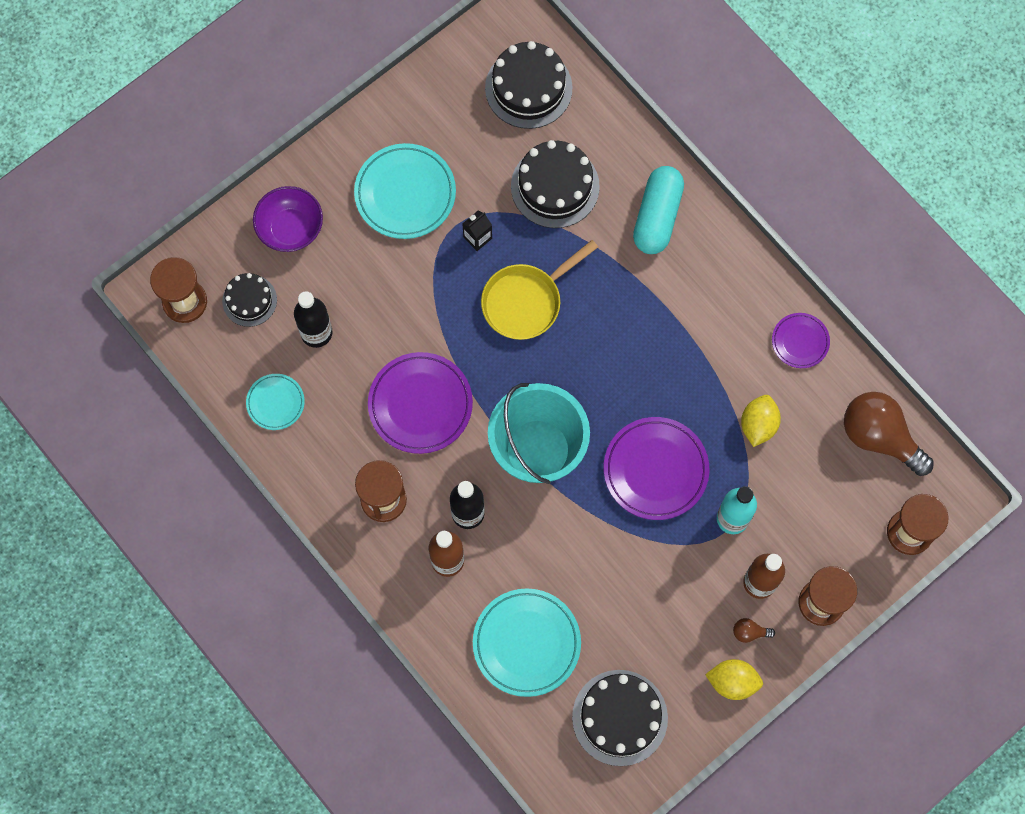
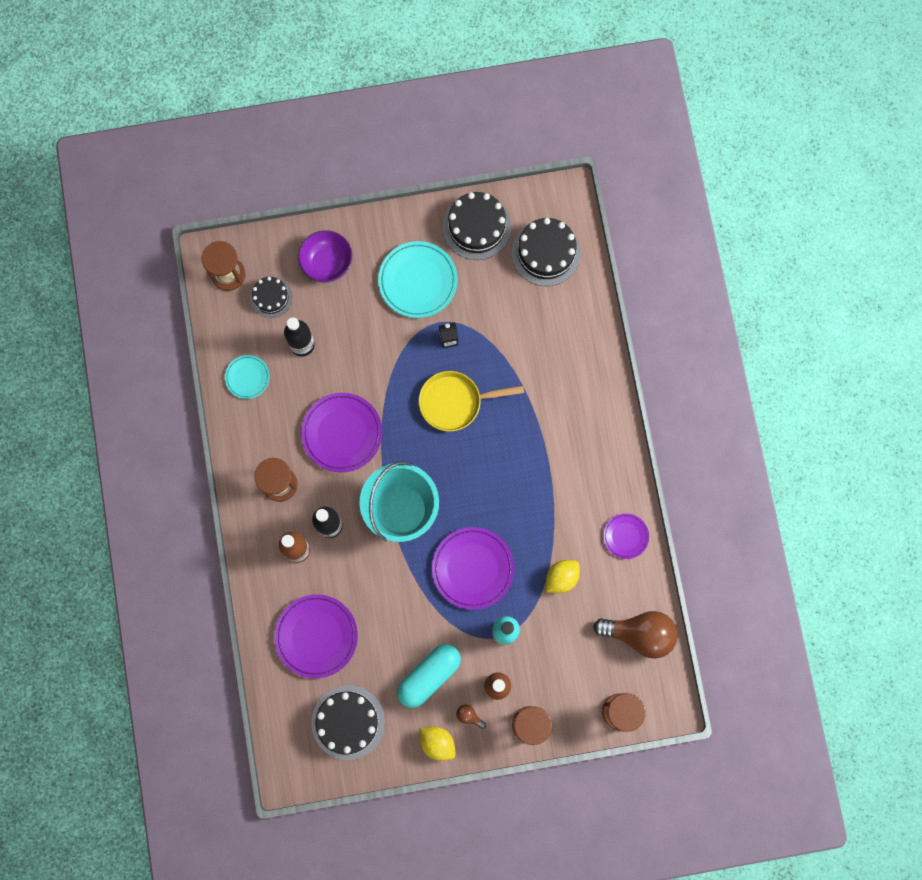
camera: 30 degrees right, 5 degrees up
turquoise plate [473,588,581,697] -> purple plate [274,594,358,678]
black cake [511,140,600,228] -> black cake moved to [443,192,511,260]
turquoise capsule [633,166,684,254] -> turquoise capsule moved to [397,644,461,708]
brown light bulb [844,392,934,476] -> brown light bulb turned 120 degrees clockwise [593,611,678,659]

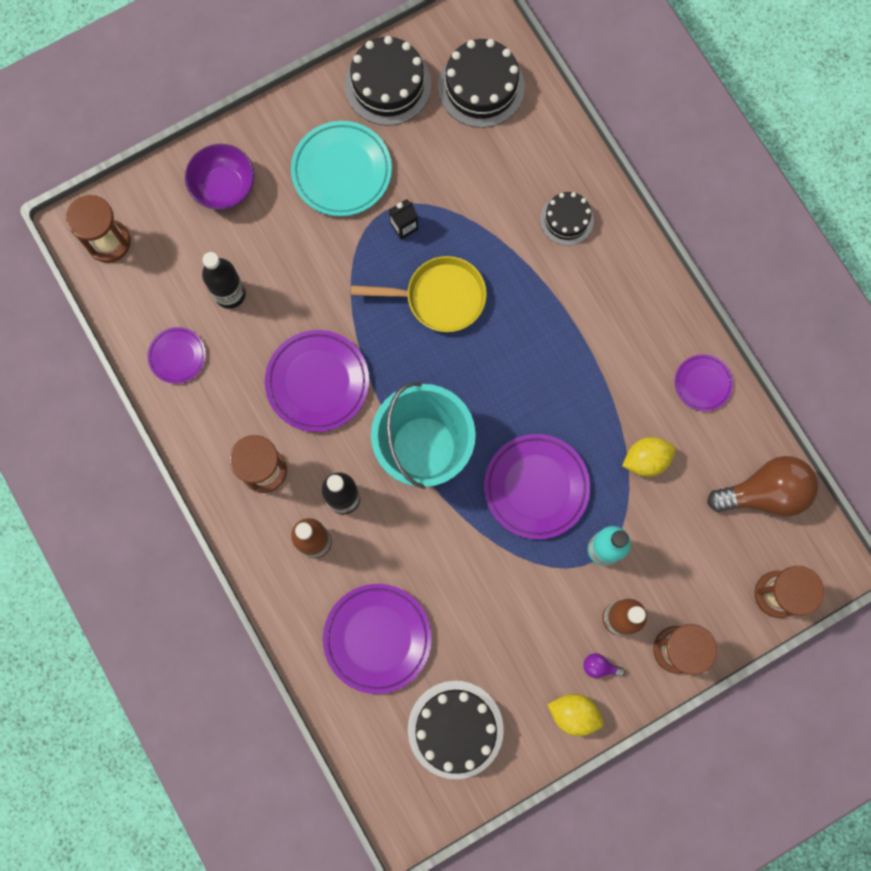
camera: 20 degrees left, 0 degrees up
turquoise plate [225,355,270,399] -> purple plate [148,327,206,384]
black cake [250,277,292,318] -> black cake moved to [540,192,594,245]
turquoise capsule [397,644,461,708] -> none
yellow pan [419,371,524,431] -> yellow pan turned 150 degrees counterclockwise [351,256,487,332]
brown light bulb [456,704,486,729] -> purple light bulb [584,653,625,678]
yellow lemon [546,560,580,593] -> yellow lemon turned 45 degrees clockwise [622,437,676,477]

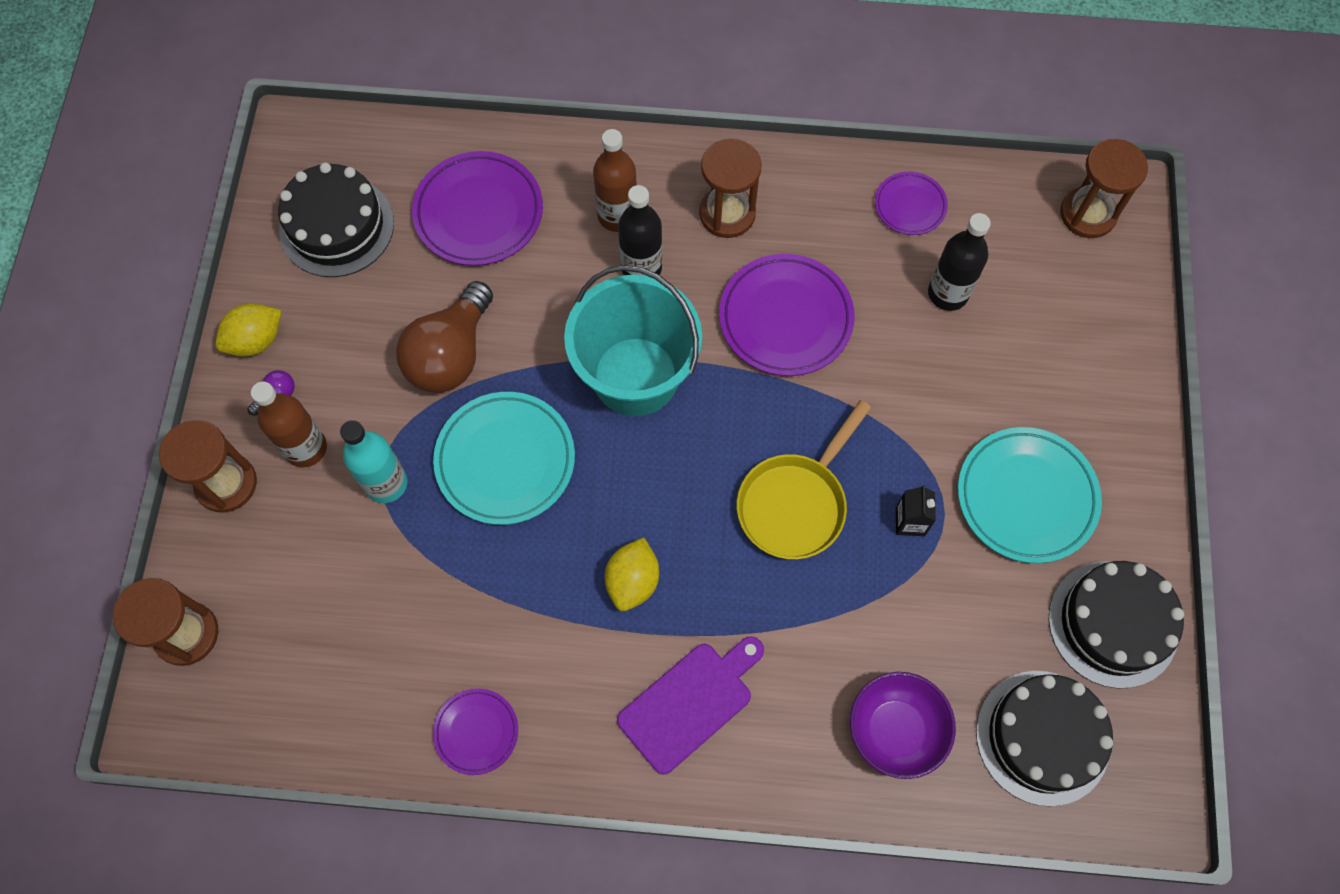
camera: 125 degrees right, 10 degrees down
purple bowl [185,144,255,210] -> purple bowl moved to [850,672,956,779]
purple plate [484,434,590,539] -> turquoise plate [433,392,575,525]
black cake [540,192,594,245] -> none
yellow lemon [622,437,676,477] -> yellow lemon moved to [605,537,659,611]
brown light bulb [707,456,818,516] -> brown light bulb moved to [396,281,493,393]
none -> purple cutting board [617,636,764,774]

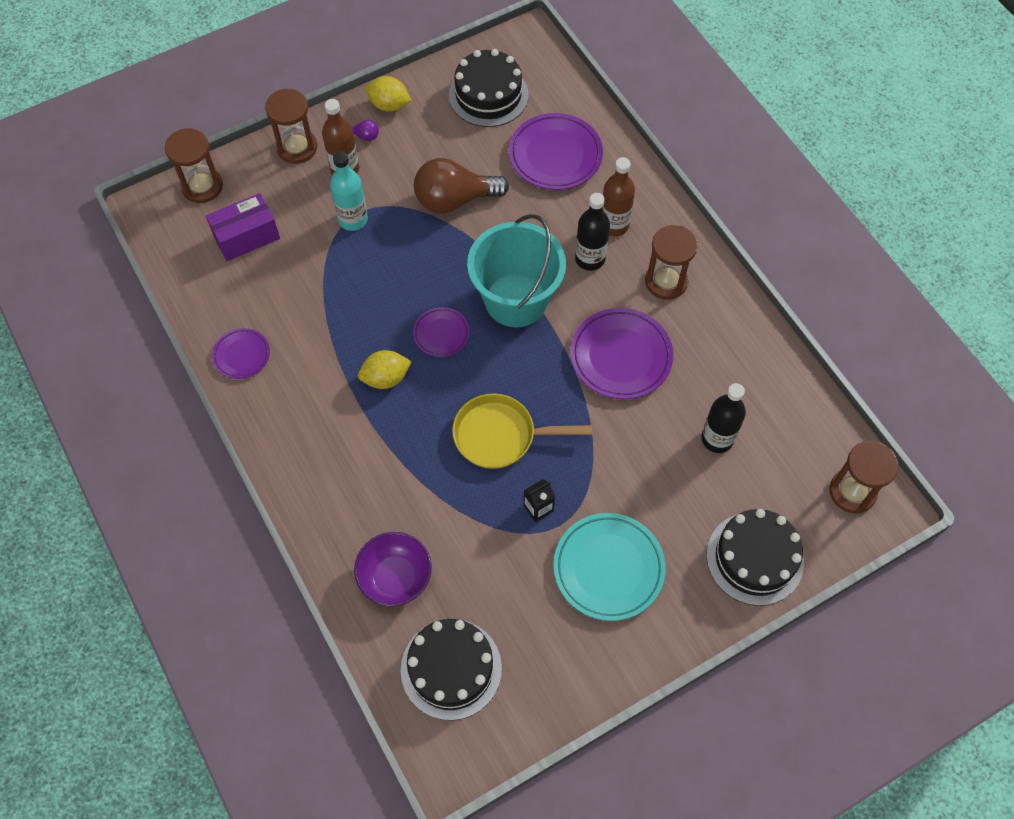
camera: 55 degrees right, 5 degrees down
turquoise plate [433,392,575,525] -> none
purple cutting board [617,636,764,774] -> none
purple plate [875,172,948,235] -> purple plate moved to [413,307,470,357]
black cake [1049,561,1184,689] -> black cake moved to [706,509,804,606]
none -> purple box [206,193,280,261]

